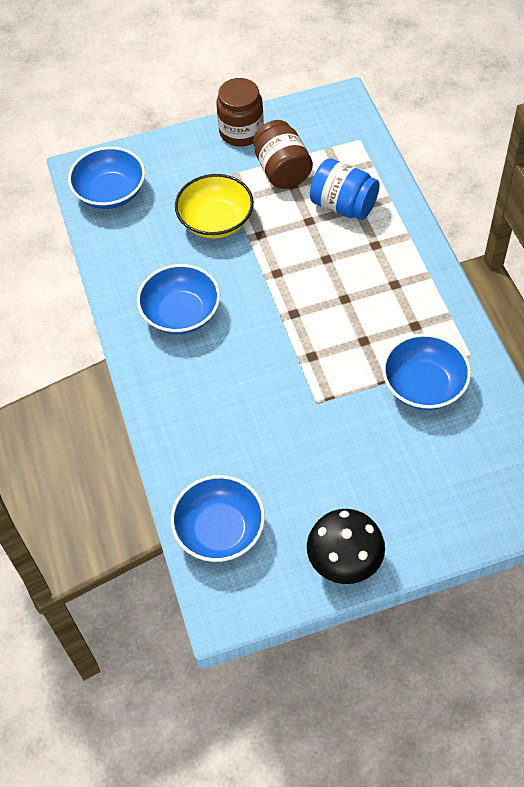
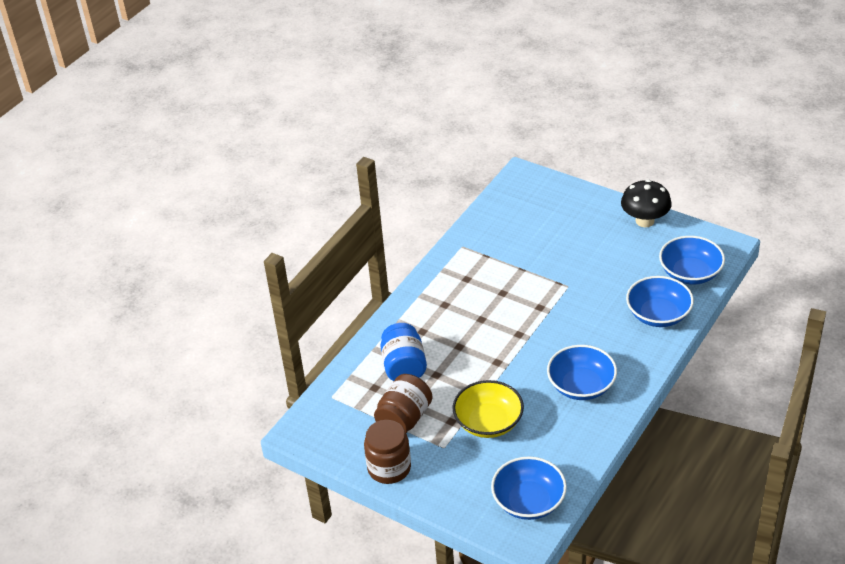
camera: 130 degrees left, 15 degrees down
blue bowl [382,334,471,410] -> blue bowl moved to [626,276,694,327]

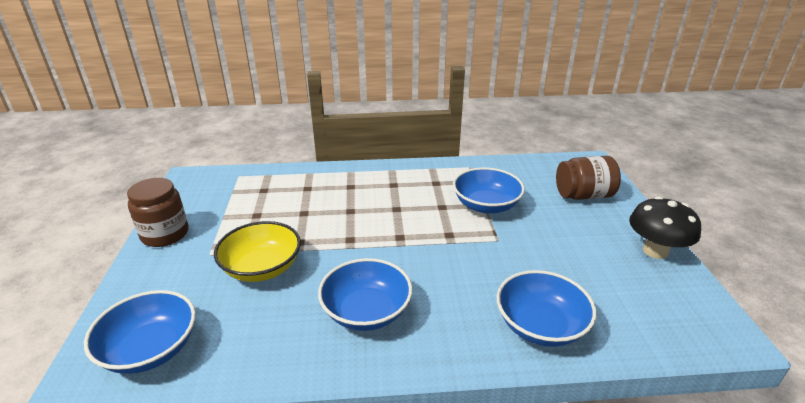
camera: 50 degrees right, 10 degrees down
brown jar [374,374,433,433] -> brown jar moved to [556,156,621,200]
blue jar [380,323,427,381] -> none
blue bowl [659,236,725,285] -> blue bowl moved to [453,167,525,213]

